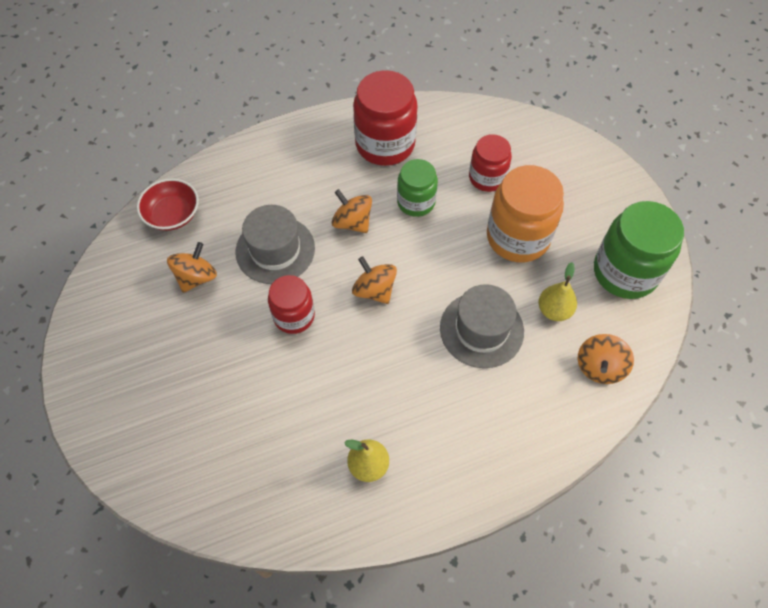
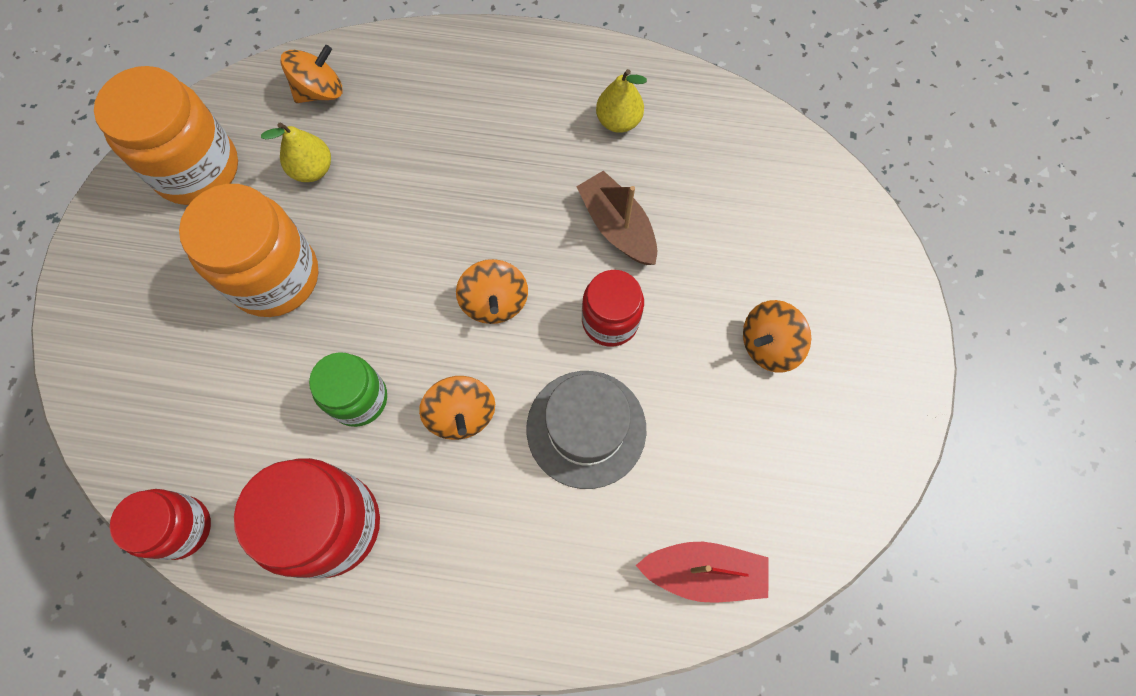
camera: 150 degrees left, 10 degrees up
red bowl [137,178,199,231] -> red boat [636,542,769,603]
orange spinning top [167,242,217,293] -> orange spinning top moved to [743,300,811,372]
grey hat [440,284,524,368] -> none
red jar [469,134,512,192] -> red jar moved to [110,489,211,560]
green jar [594,201,684,299] -> orange jar [94,66,238,205]
none -> brown boat [576,171,657,265]

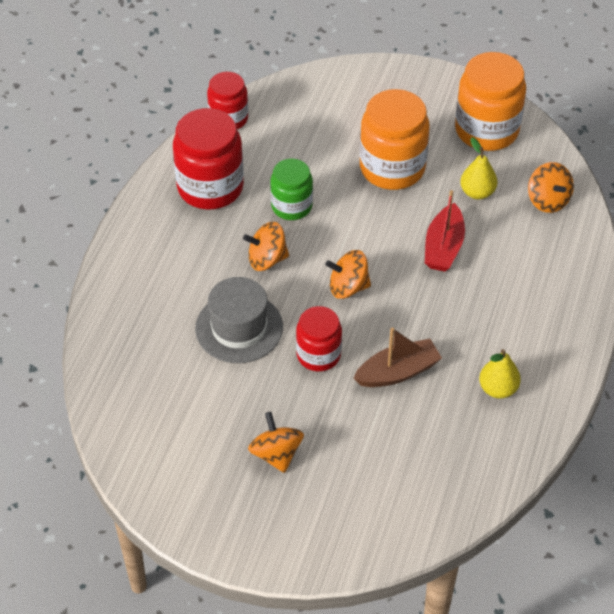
camera: 100 degrees right, 20 degrees down
red boat [636,542,769,603] -> red boat moved to [425,190,465,272]

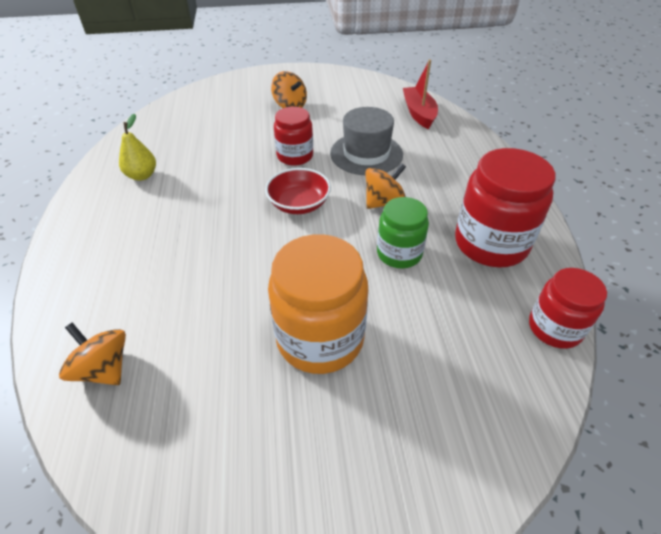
camera: 155 degrees right, 5 degrees down
orange spinning top [325,250,371,299] -> red bowl [265,168,331,214]
brown boat [353,327,442,387] -> none
red boat [425,190,465,272] -> red boat moved to [403,60,438,129]
orange jar [455,52,526,151] -> none
yellow pear [460,137,497,199] -> none

